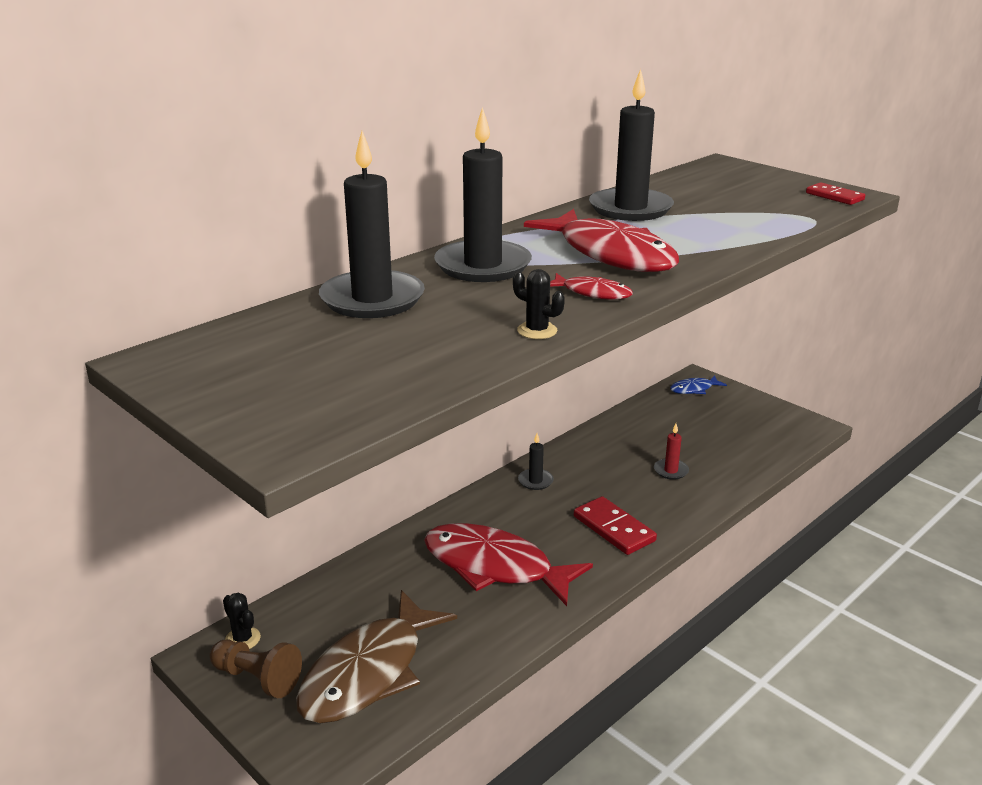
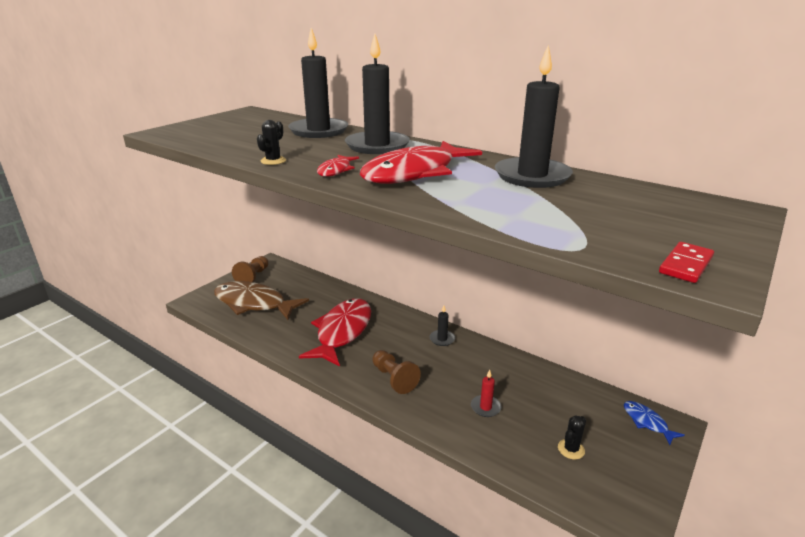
camera: 80 degrees right, 0 degrees up
black cactus [223,592,261,649] -> black cactus moved to [558,415,586,459]
red domino [574,496,657,555] -> brown pawn [372,350,421,394]

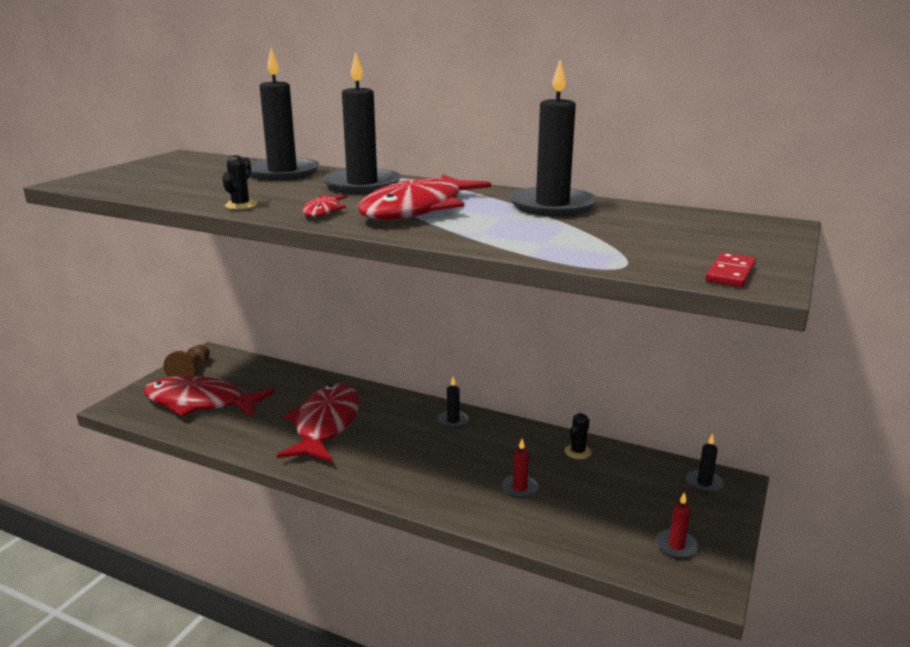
camera: 10 degrees left, 5 degrees down
brown fish [214,281,309,320] -> red fish [143,376,275,417]
brown pawn [372,350,421,394] -> none
black cactus [558,415,586,459] -> black cactus moved to [565,413,592,459]
blue fish [624,401,685,445] -> black candle [686,433,724,493]
none -> red candle [656,492,698,558]

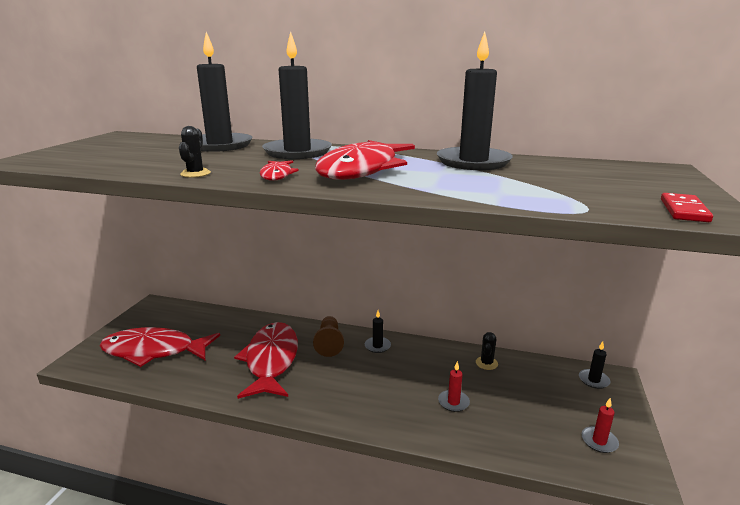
camera: 10 degrees left, 0 degrees up
brown pawn [163,344,210,377] -> brown pawn moved to [313,316,344,357]

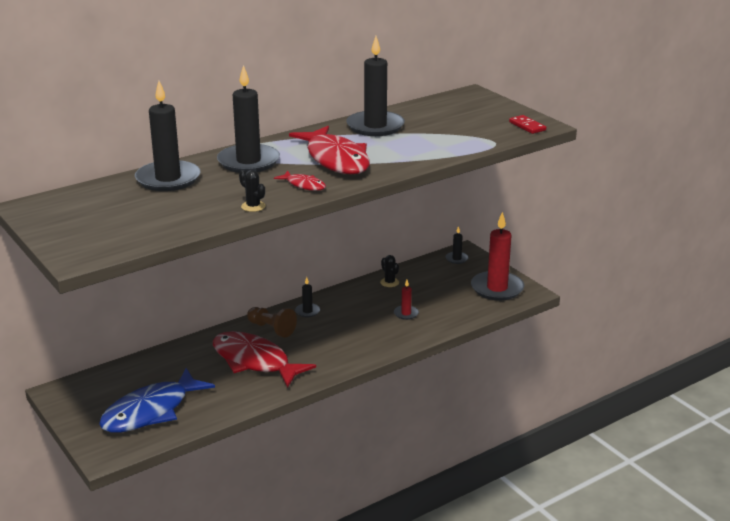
camera: 50 degrees left, 5 degrees up
red fish [100,327,220,367] -> blue fish [99,368,215,433]
red candle [582,398,619,453] -> red candle [471,212,524,301], size x2.20

